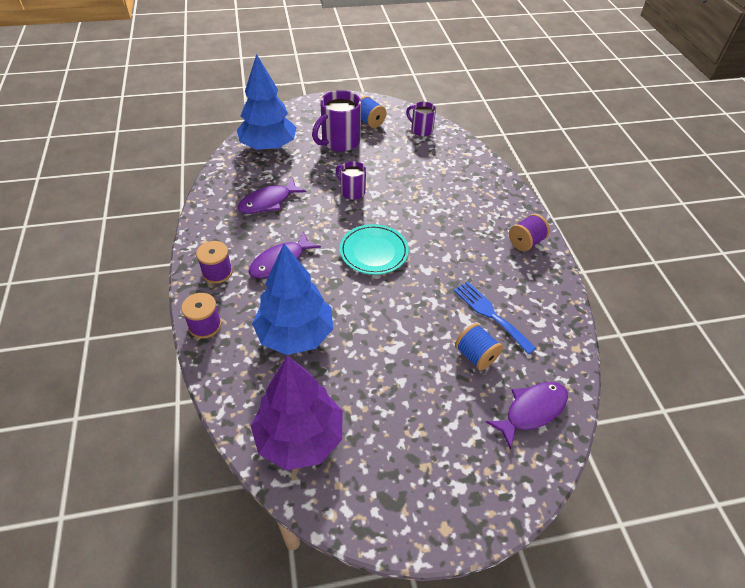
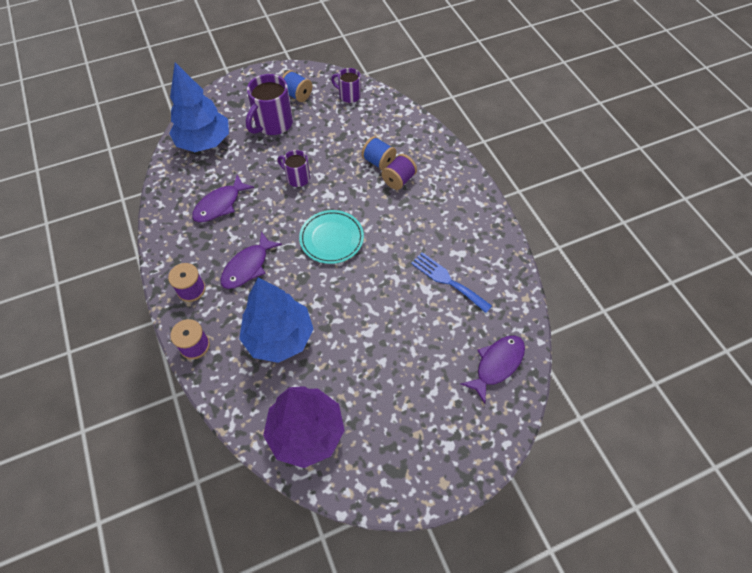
camera: 10 degrees left, 10 degrees up
blue spool [455,323,503,370] -> blue spool moved to [361,136,396,170]
purple spool [509,214,550,251] -> purple spool moved to [382,154,417,190]

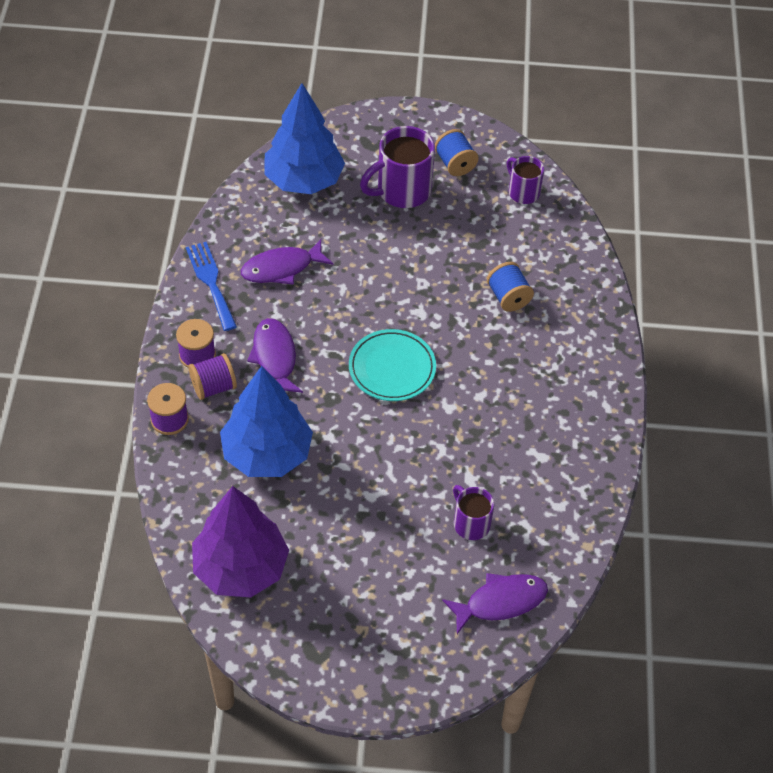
camera: 25 degrees right, 5 degrees down
purple fish [220,231,282,289] -> purple fish turned 105 degrees clockwise [247,318,303,393]
purple mug [278,150,310,187] -> purple mug moved to [453,485,494,540]
purple spool [382,154,417,190] -> purple spool moved to [189,353,237,400]
blue fork [411,252,492,313] -> blue fork moved to [186,242,237,331]

